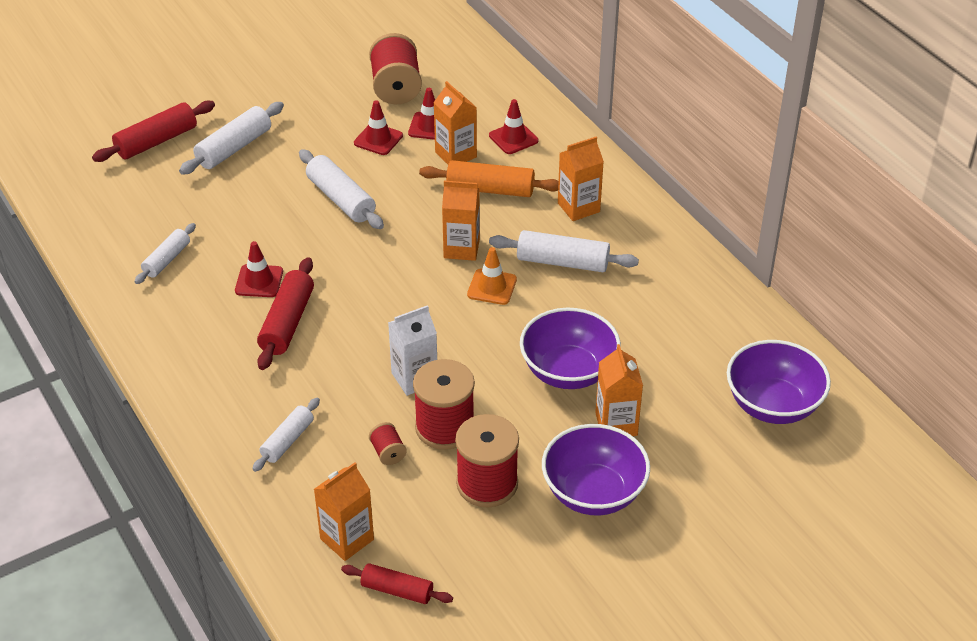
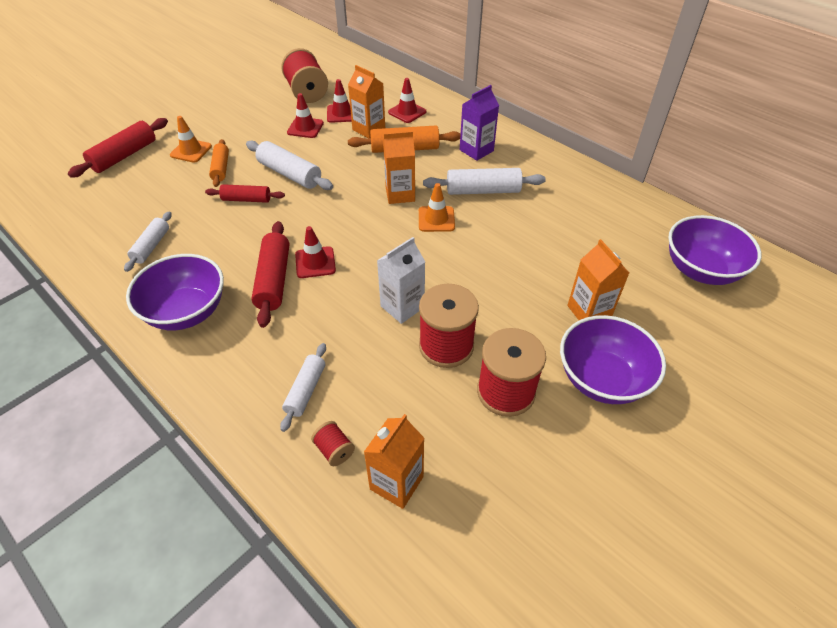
camera: 15 degrees left, 5 degrees up
white rolling pin [179,102,284,175] -> orange traffic cone [170,116,212,162]
red traffic cone [235,241,283,297] -> red traffic cone moved to [295,226,336,278]
red rolling pin [341,563,453,604] -> red rolling pin moved to [205,184,285,203]
red spool [369,422,407,465] -> red spool moved to [311,421,355,466]
purple bowl [520,308,621,389] -> purple bowl moved to [126,254,224,330]
orange carton [558,137,604,221] -> purple carton [460,85,499,161]
none -> orange rolling pin [209,139,229,187]

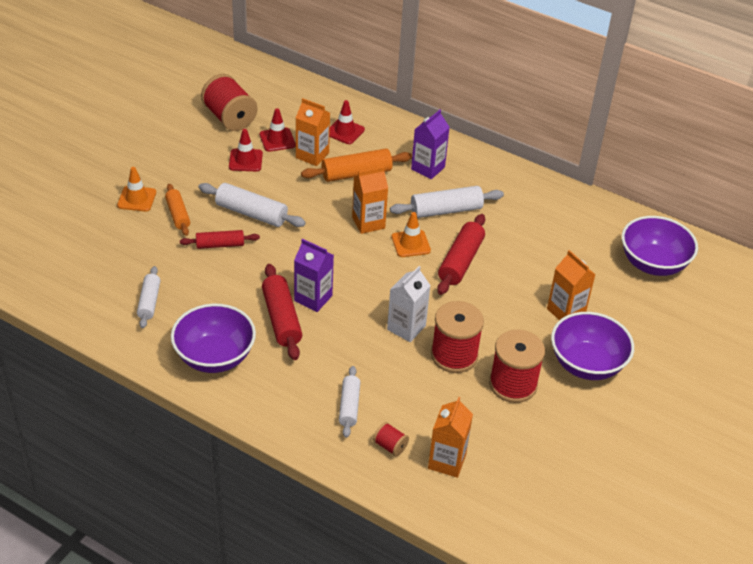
camera: 15 degrees left, 5 degrees down
red rolling pin [68,118,168,178] -> red rolling pin moved to [437,214,485,295]
red traffic cone [295,226,336,278] -> purple carton [294,239,334,312]

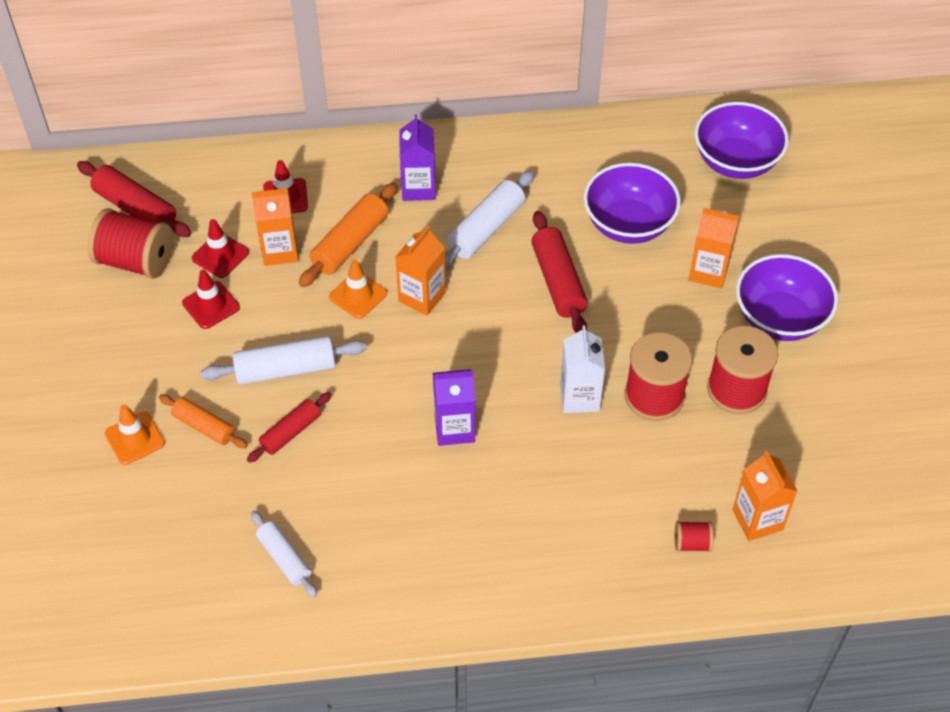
camera: 35 degrees left, 10 degrees up
purple bowl [171,304,256,373] -> purple bowl moved to [584,163,681,244]
red rolling pin [262,264,302,360] -> red rolling pin moved to [77,161,191,237]
white rolling pin [339,366,360,438] -> none
orange traffic cone [392,212,431,257] -> orange traffic cone moved to [329,259,387,319]

